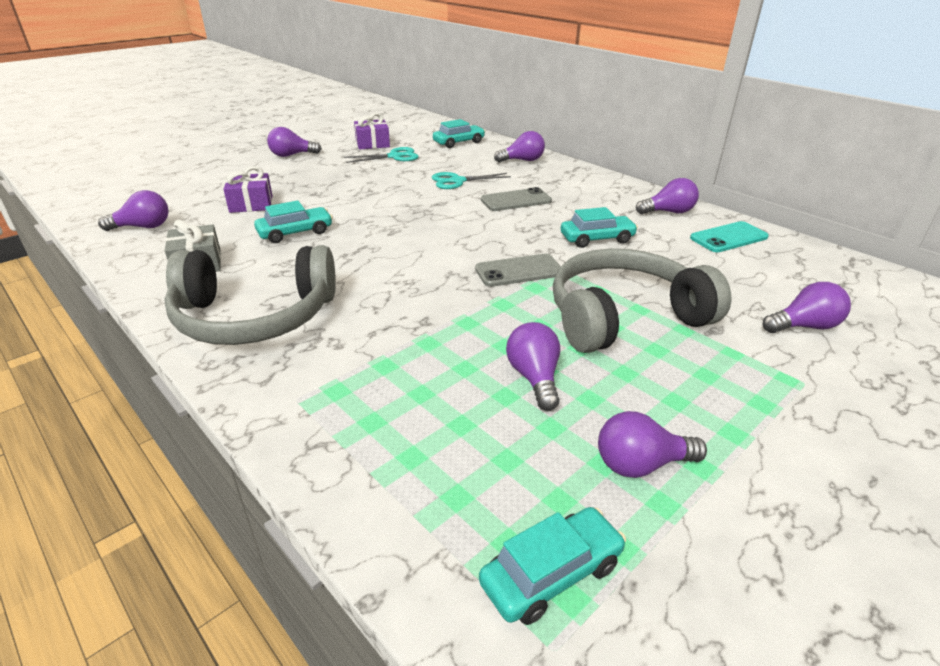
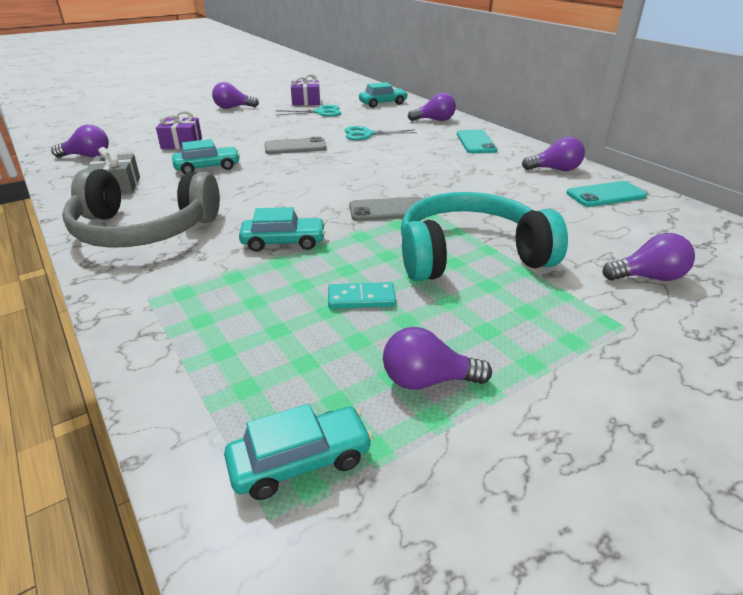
camera: 10 degrees right, 0 degrees up
grey phone [481,187,552,211] -> grey phone moved to [265,137,327,154]
purple light bulb [506,322,560,411] -> turquoise domino [328,282,396,309]
grey headphones [553,249,731,353] -> turquoise headphones [401,192,568,281]
turquoise car [561,207,638,248] -> turquoise car moved to [239,207,325,252]
none -> turquoise phone [457,130,497,153]

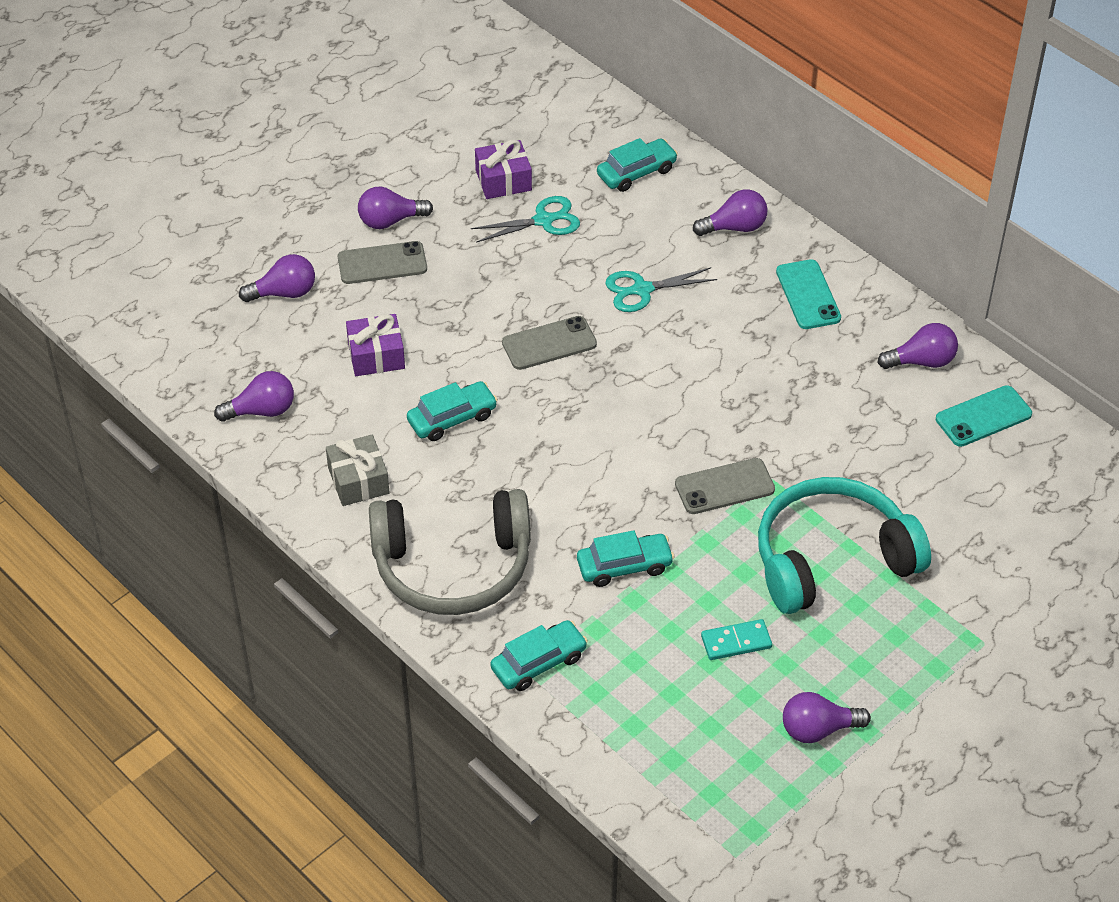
camera: 10 degrees left, 15 degrees up
turquoise car [224,404,373,500] -> turquoise car moved to [490,620,588,691]
purple light bulb [603,233,695,281] -> purple light bulb moved to [239,254,315,302]
none -> grey phone [338,241,427,284]

